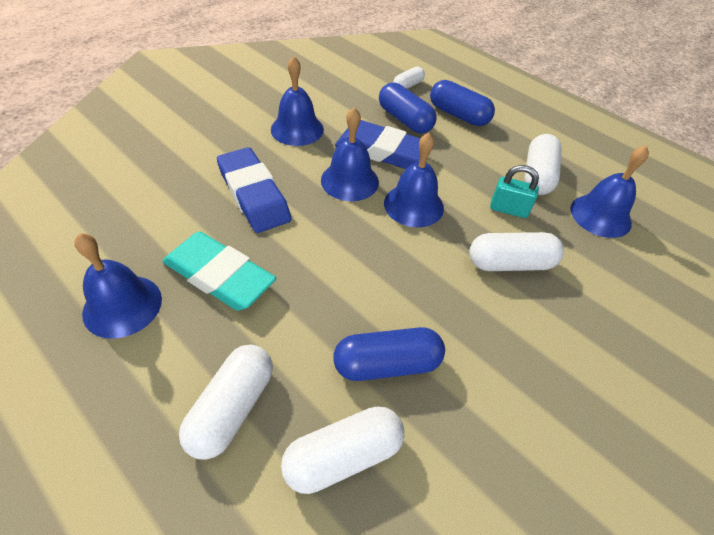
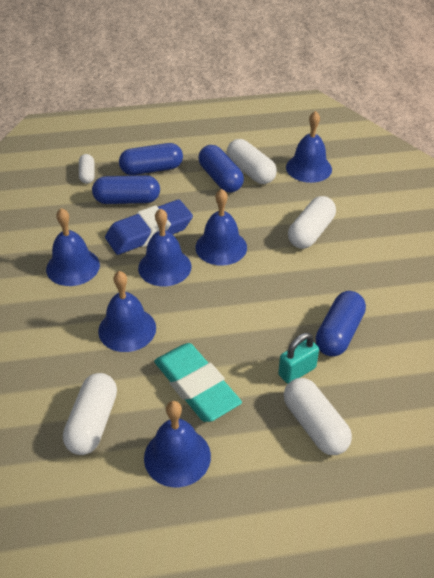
camera: 50 degrees left, 5 degrees down
turquoise eraser [163,232,276,311] -> turquoise eraser turned 75 degrees clockwise [154,343,242,422]
blue eraser [217,147,291,233] -> blue bell [98,271,156,352]
white capsule [281,406,404,494] -> white capsule moved to [63,373,117,455]
turquoise padlock [490,165,539,218] -> turquoise padlock moved to [278,333,319,384]
none -> blue capsule [199,145,244,192]

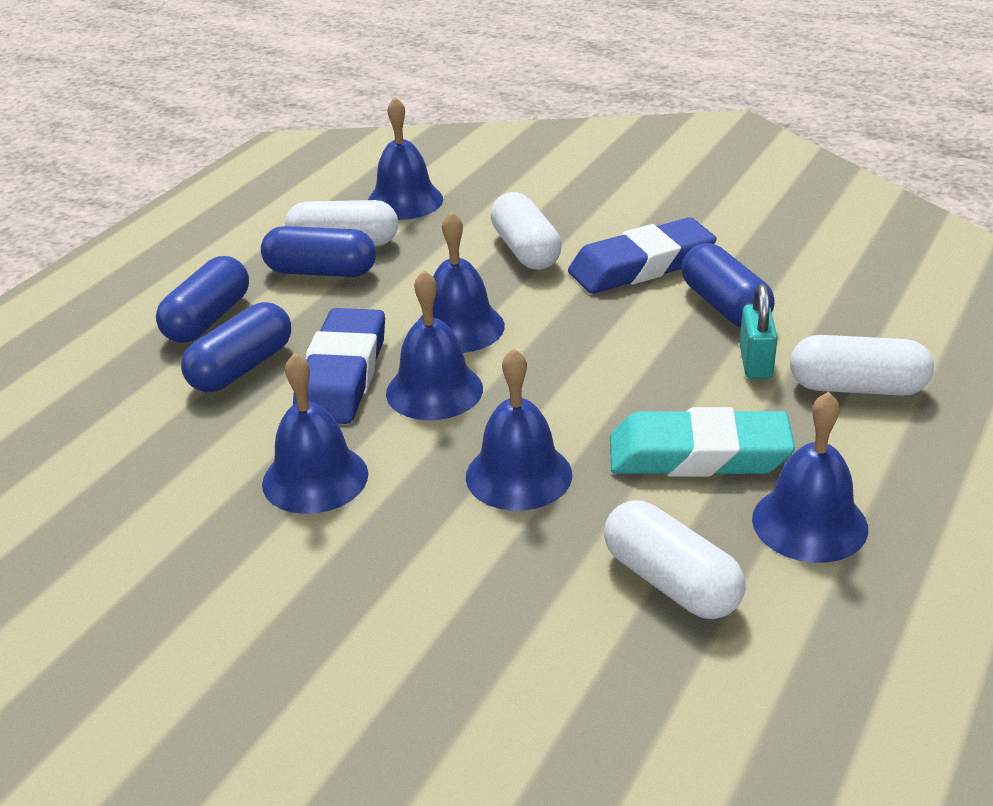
camera: 50 degrees left, 10 degrees down
white capsule [79,154,95,184] -> none
none -> blue eraser [568,217,717,294]

